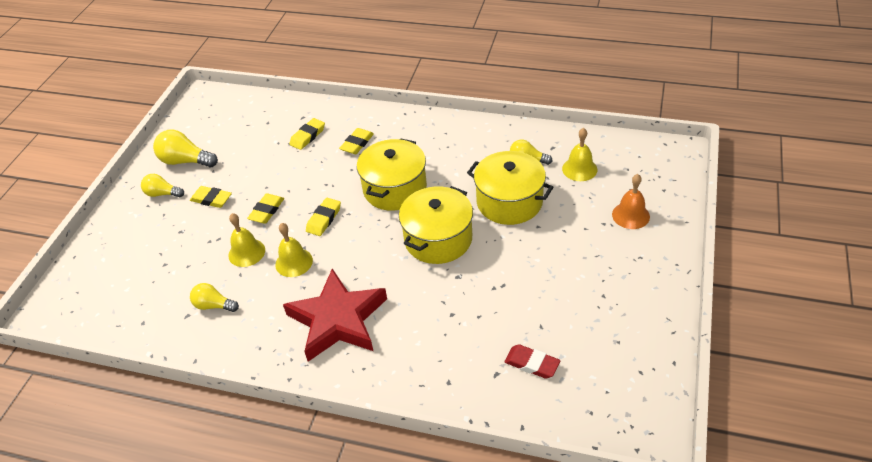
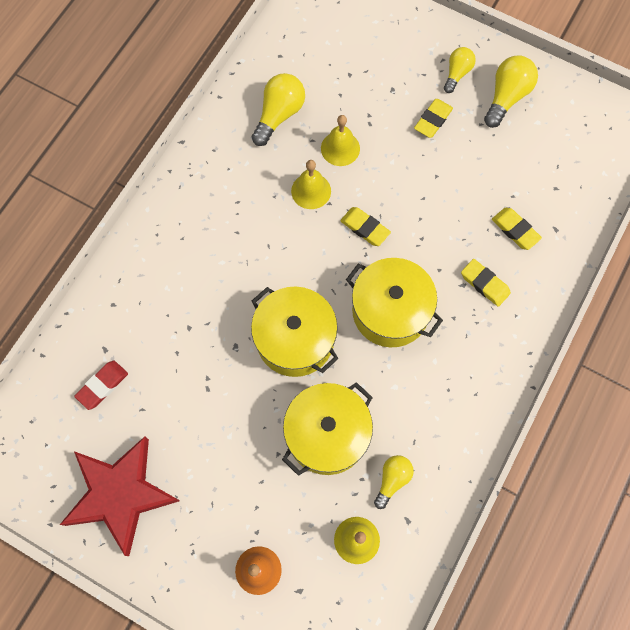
camera: 100 degrees right, 25 degrees up
yellow light bulb [190,283,239,312] -> yellow light bulb [252,73,305,146], size x1.56
yellow eraser [247,194,284,224] -> none
red star [283,269,387,362] -> red star moved to [60,437,180,556]

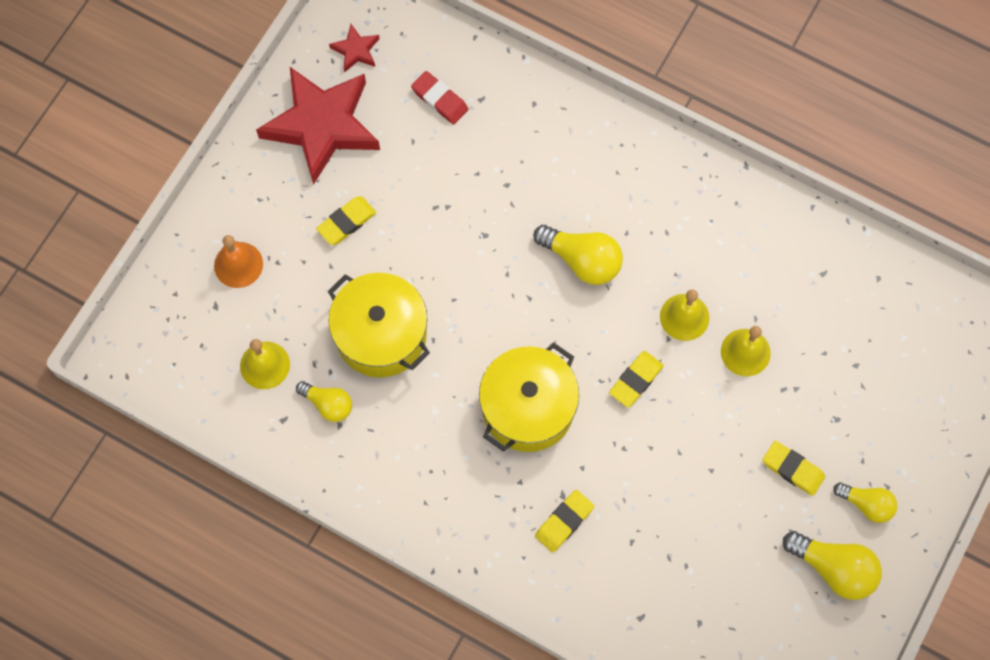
camera: 90 degrees right, 0 degrees up
yellow pot [251,287,339,377] -> none
yellow light bulb [252,73,305,146] -> yellow light bulb moved to [533,225,623,285]
yellow eraser [492,208,542,250] -> yellow eraser moved to [316,196,376,245]
none -> red star [329,24,380,73]

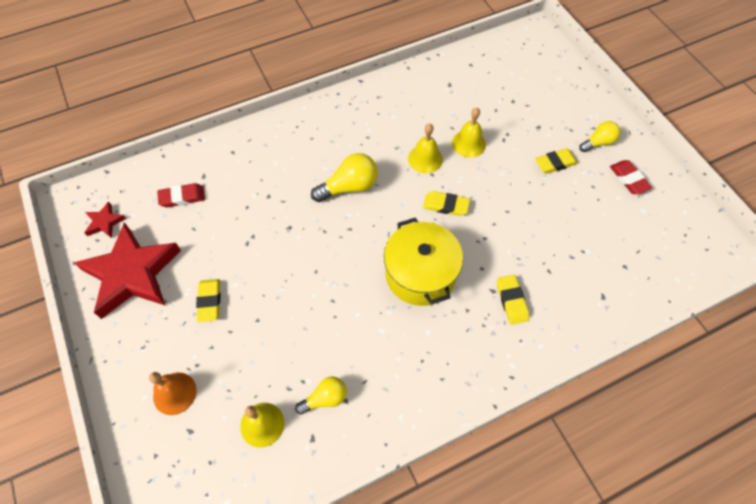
camera: 55 degrees left, 10 degrees down
yellow pot [328,273,430,377] -> none
yellow eraser [609,351,664,407] -> yellow eraser turned 60 degrees counterclockwise [423,191,470,216]
yellow light bulb [783,531,882,600] -> red eraser [610,160,652,194]

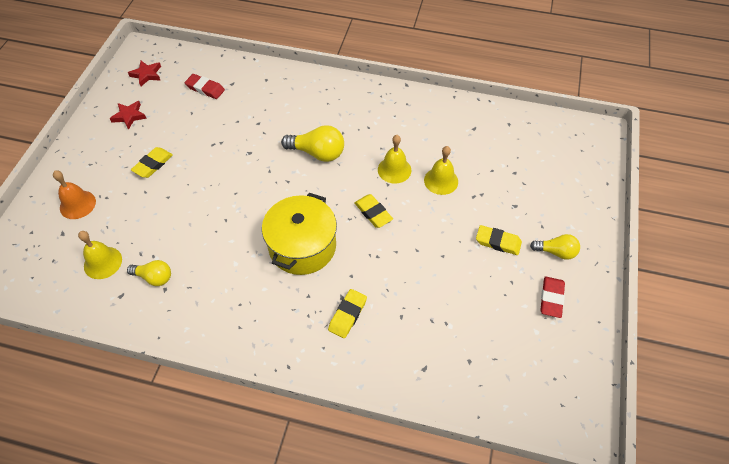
camera: 40 degrees right, 5 degrees down
red star [74,222,181,319] -> red star [109,101,147,130], size x0.42

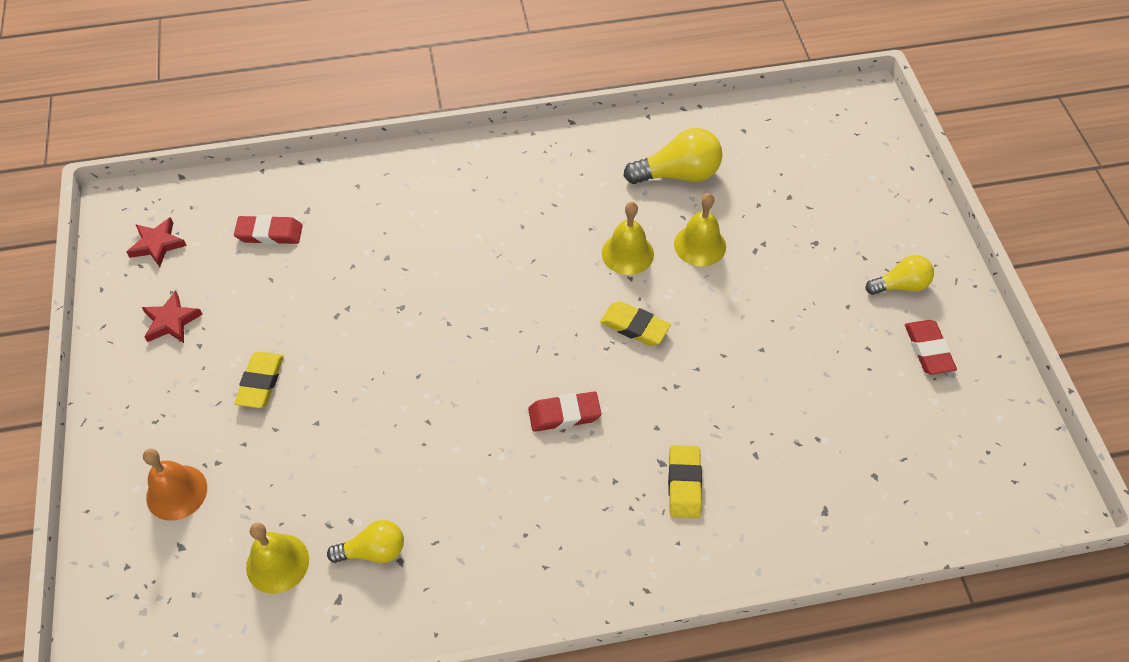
camera: 25 degrees left, 0 degrees up
yellow pot [262,193,337,275] -> red eraser [528,391,602,432]
yellow light bulb [281,125,344,162] -> yellow light bulb moved to [623,128,722,184]
yellow eraser [476,225,522,255] -> none

